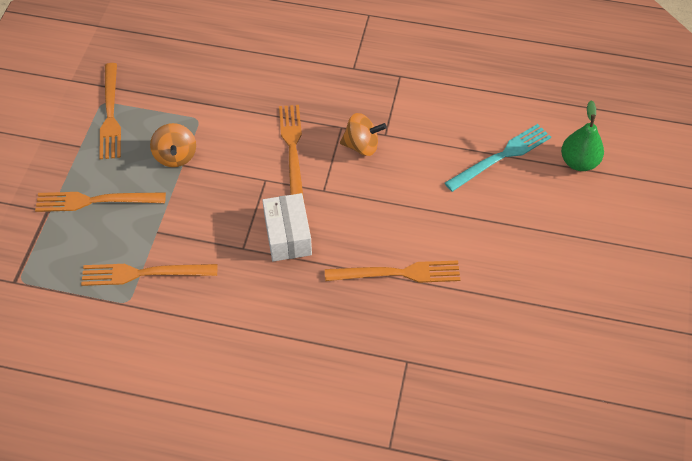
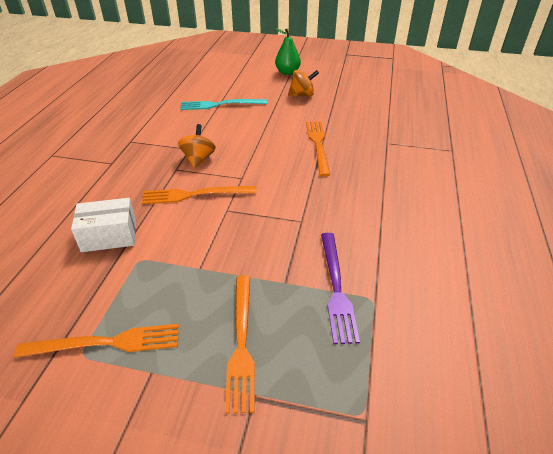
camera: 90 degrees left, 15 degrees down
orange fork [81,264,218,286] -> purple fork [321,233,360,344]
orange spinning top [150,123,196,167] -> orange spinning top moved to [288,70,319,96]
white box [262,193,312,261] -> white box moved to [71,198,136,252]
turquoise fork [445,124,551,192] -> turquoise fork turned 60 degrees counterclockwise [180,99,267,110]
green pear [561,100,604,171] -> green pear moved to [275,28,301,75]

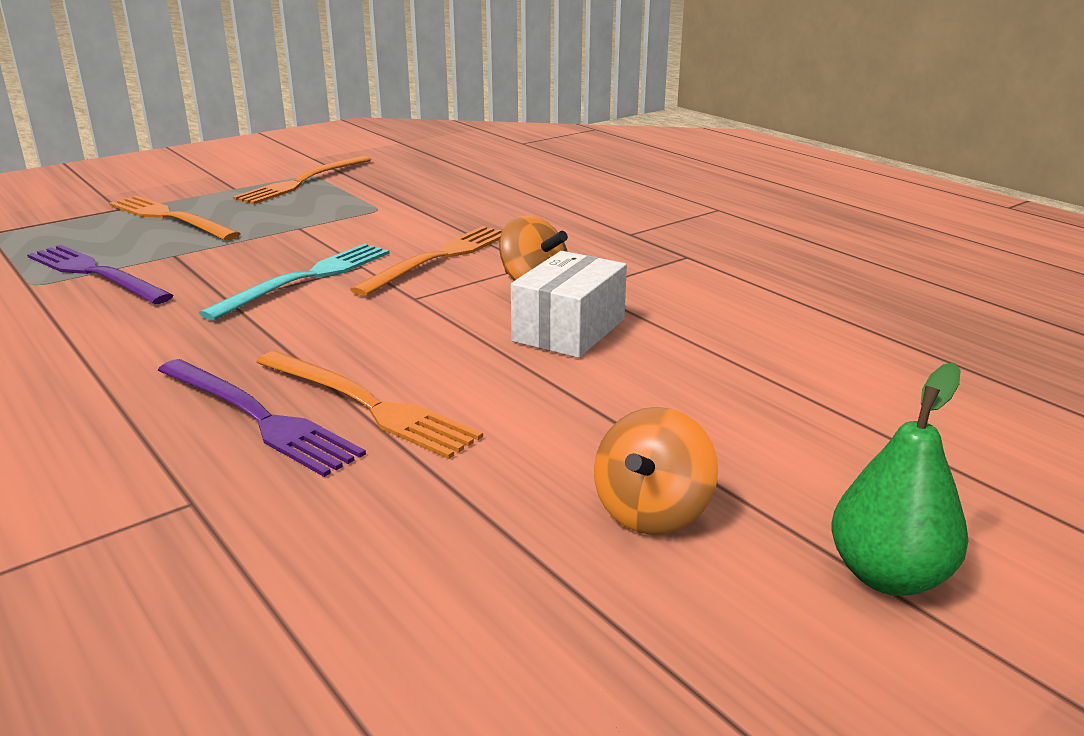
camera: 130 degrees right, 15 degrees down
white box [71,198,136,252] -> white box moved to [511,251,627,358]
turquoise fork [180,99,267,110] -> turquoise fork moved to [199,244,389,321]
none -> purple fork [158,359,366,477]

